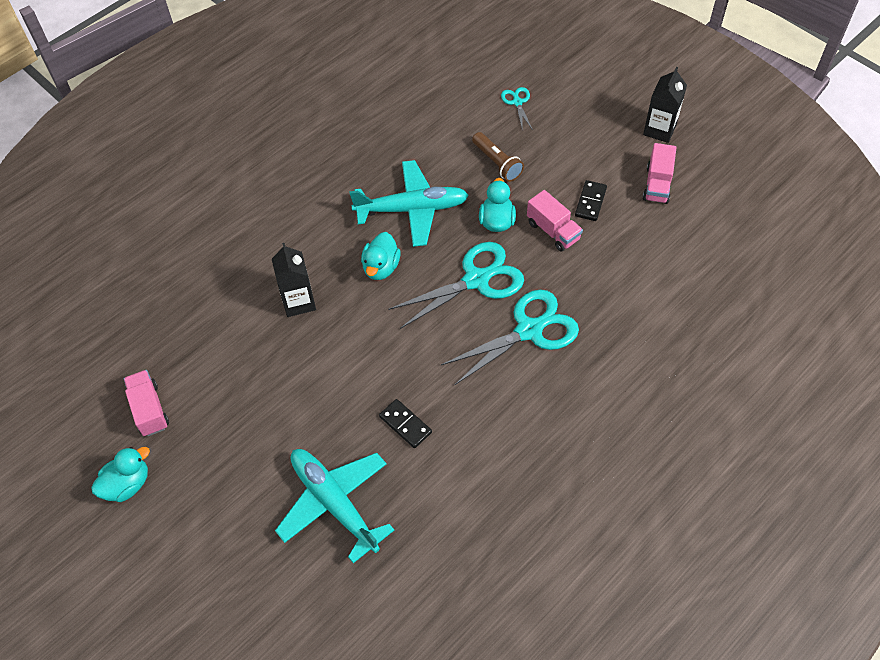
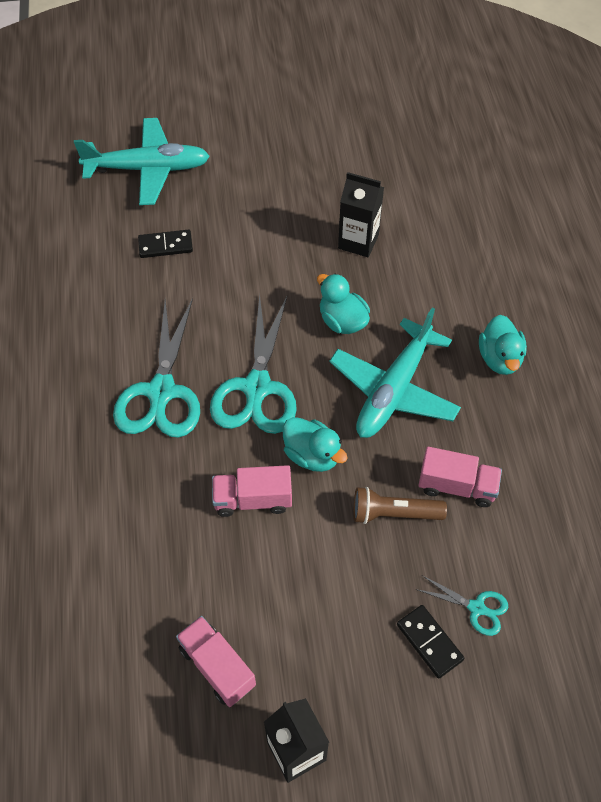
camera: 125 degrees right, 0 degrees up
turquoise duck [91,447,150,502] -> turquoise duck moved to [479,315,527,375]
pink truck [124,370,169,436] -> pink truck moved to [419,447,502,507]
black domino [575,180,607,221] -> black domino moved to [397,605,465,679]

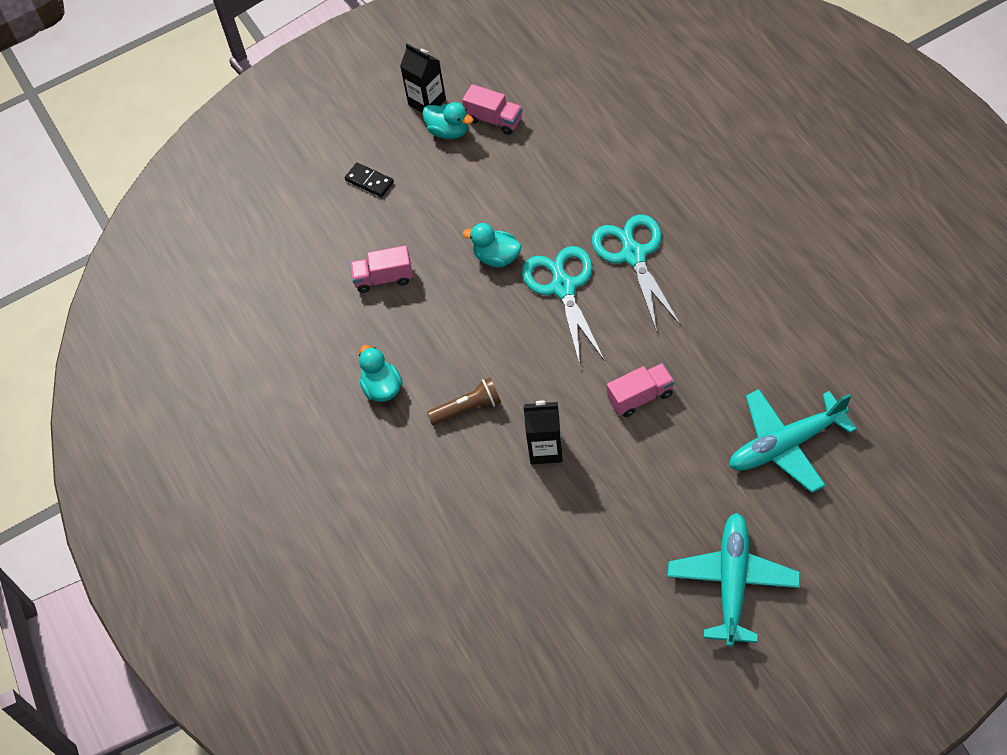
camera: 165 degrees right, 0 degrees up
black domino [138,230,193,258] -> none
pink truck [212,465,292,517] -> pink truck moved to [607,363,674,417]
turquoise duck [317,274,370,334] -> turquoise duck moved to [422,102,473,139]
turquoise plane [329,307,461,438] -> turquoise plane moved to [667,513,800,647]
brown flashlight [354,487,447,524] -> brown flashlight moved to [427,378,501,425]
turquoise scissors [416,575,508,636] -> none

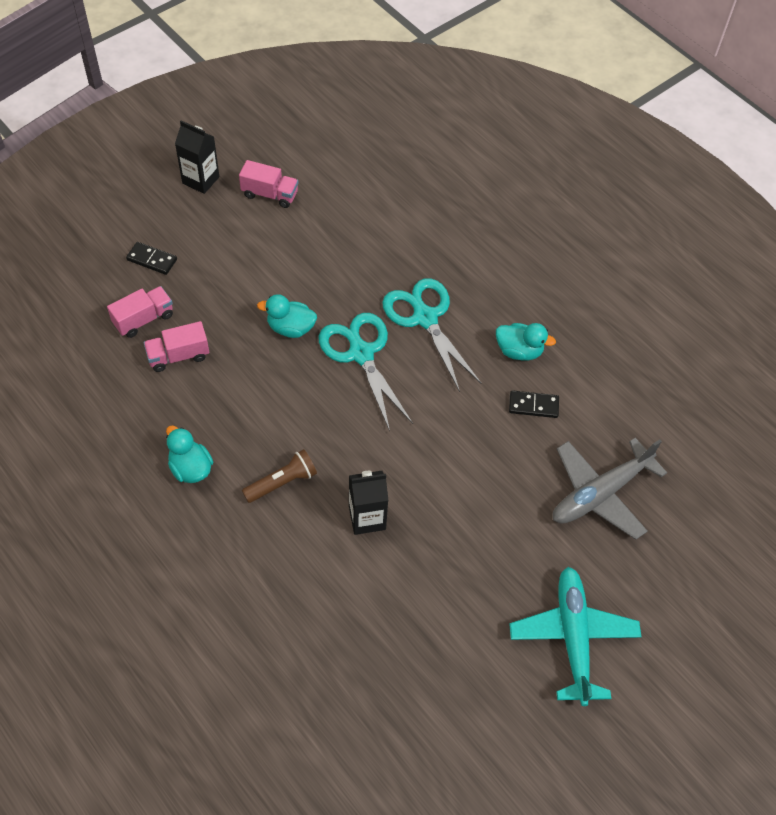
camera: 20 degrees left, 0 degrees up
turquoise duck [422,102,473,139] -> turquoise duck moved to [496,323,556,360]
pink truck [607,363,674,417] -> pink truck moved to [107,286,173,338]
turquoise plane [729,389,857,493] -> grey plane [553,438,667,540]
none -> black domino [509,390,559,418]

